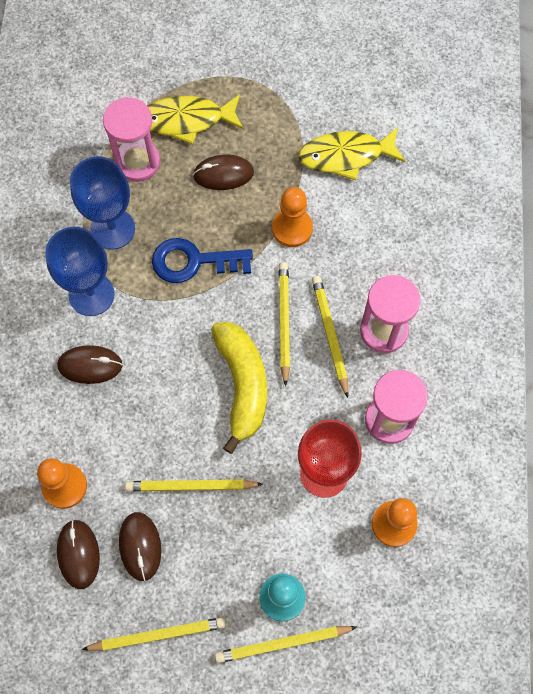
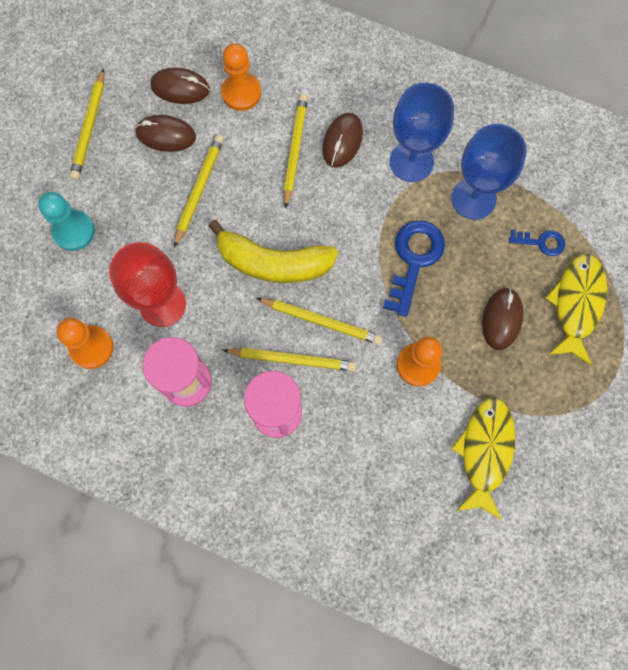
camera: 110 degrees right, 5 degrees up
pink hourglass [103,97,160,182] -> blue key [509,230,565,256]
yellow pencil [215,626,357,663] -> yellow pencil moved to [284,94,308,209]

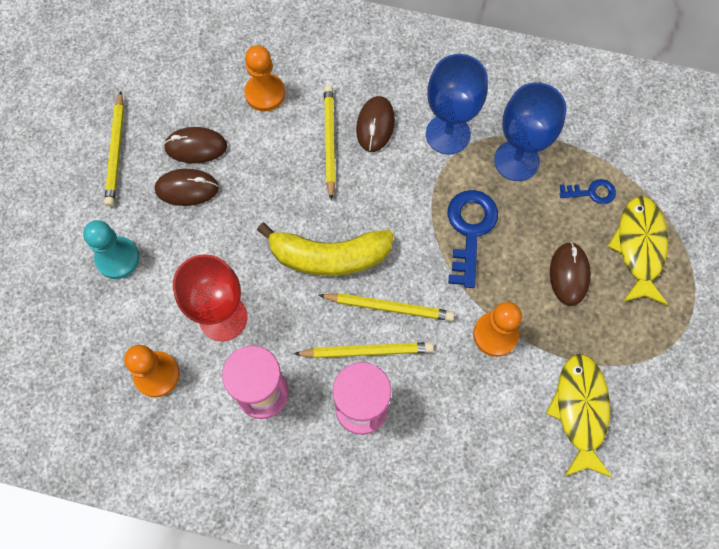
camera: 10 degrees left, 5 degrees down
brown mouse [151,67,210,104] -> brown mouse moved to [155,169,219,206]
yellow pencil [174,135,224,247] -> none

